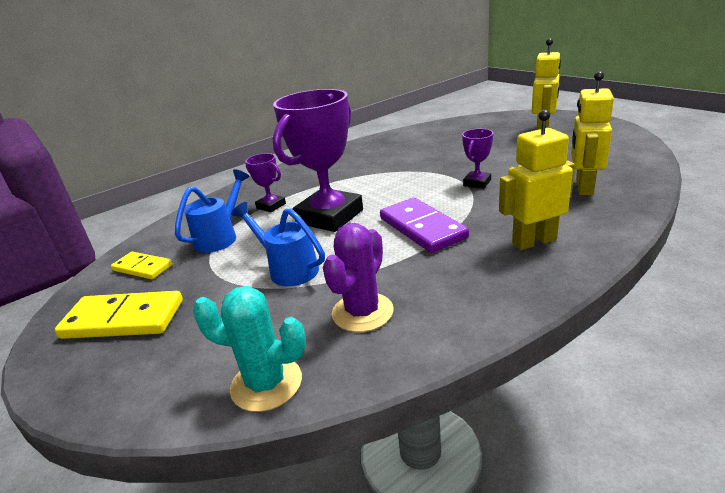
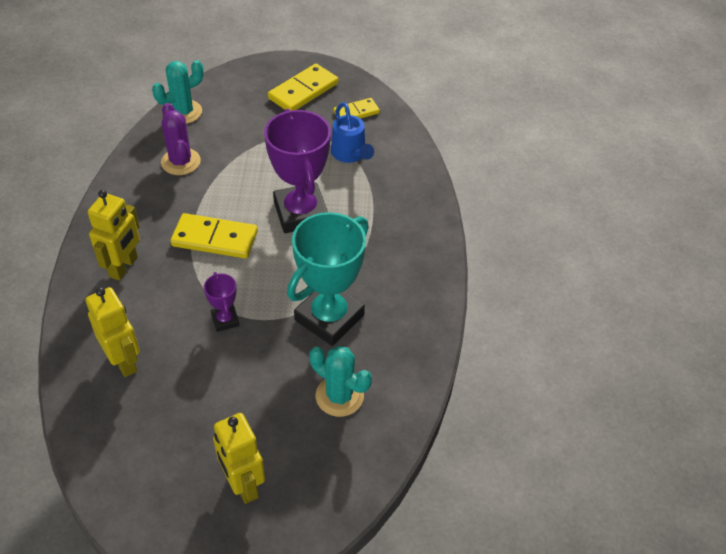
camera: 125 degrees right, 20 degrees up
blue watering can [231,202,325,286] -> none
purple trophy [245,153,286,212] -> none
purple domino [380,198,469,253] -> yellow domino [171,213,258,259]
none -> turquoise trophy [287,212,369,346]
none -> turquoise cactus [309,346,372,417]

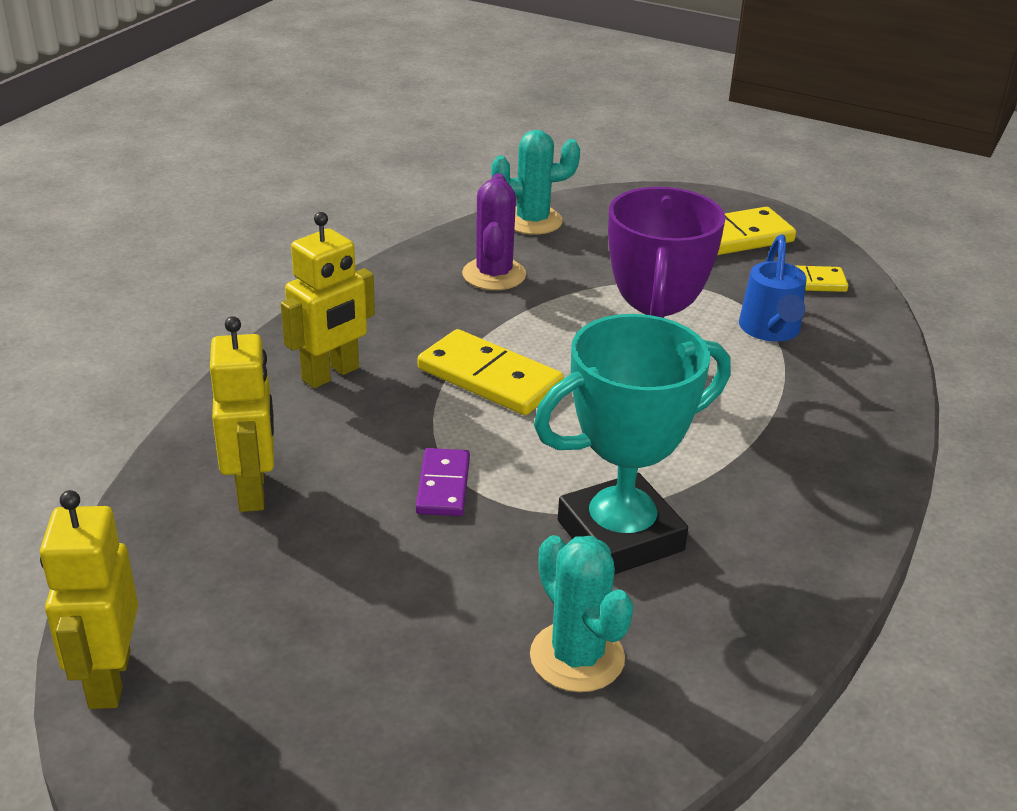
camera: 25 degrees right, 15 degrees down
purple trophy [204,272,240,332] -> purple domino [416,448,470,516]
yellow robot [213,413,265,504] -> yellow robot moved to [40,490,138,709]

